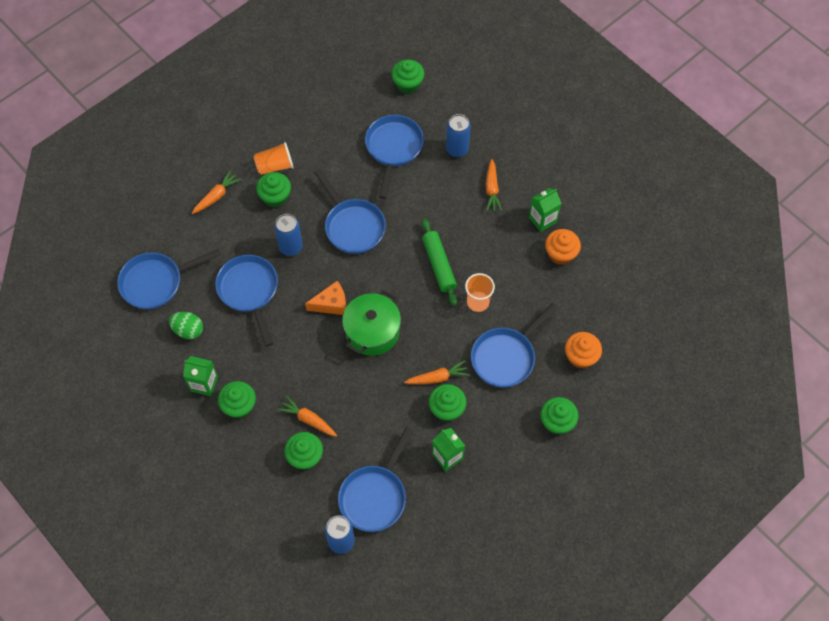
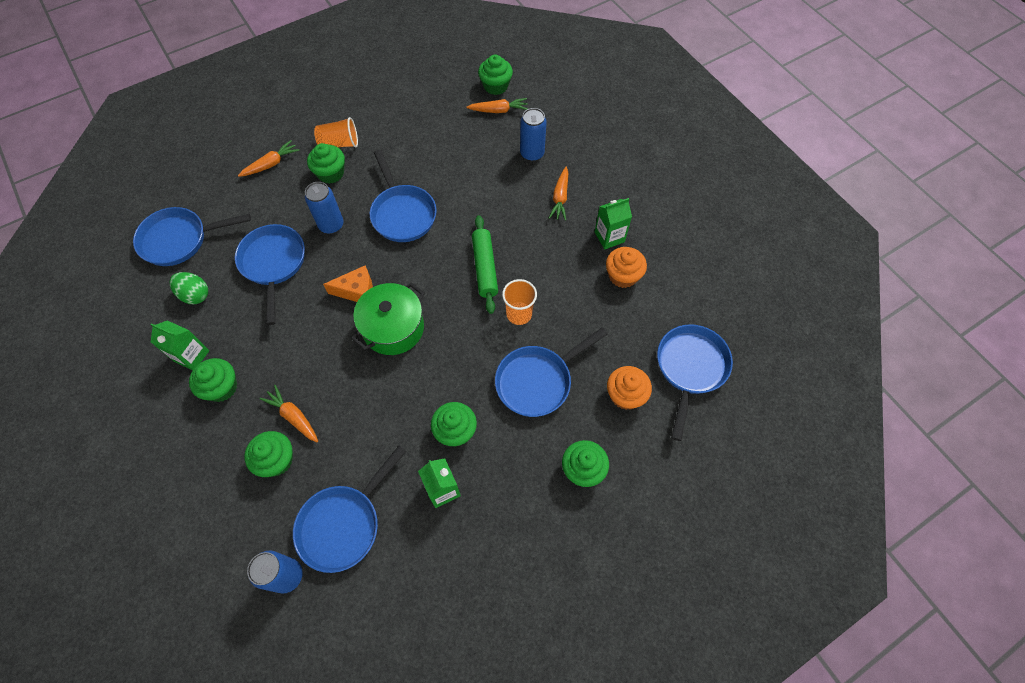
camera: 10 degrees right, 0 degrees up
blue pan [365,115,424,199] -> blue pan moved to [657,324,733,441]
orange carrot [404,360,470,384] -> orange carrot moved to [466,98,528,113]

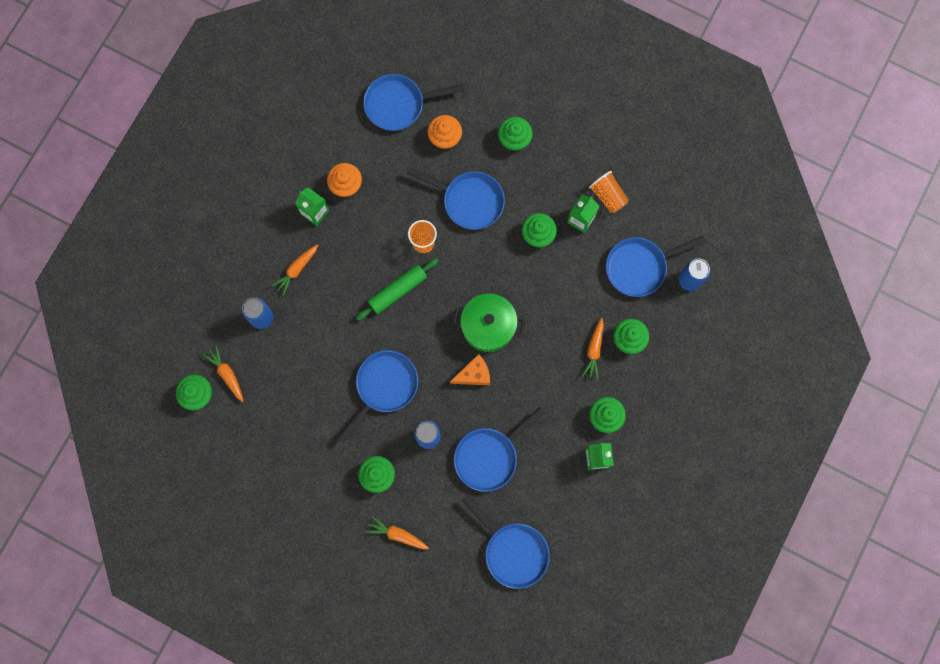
camera: 120 degrees left, 15 degrees up
green egg [170,272,208,304] -> none
blue pan [293,446,406,573] -> blue pan turned 150 degrees clockwise [606,236,706,297]
orange cup [314,117,358,147] -> orange cup moved to [589,171,629,213]
orange cheese [323,265,373,302] -> orange cheese turned 105 degrees clockwise [450,354,490,385]
orange carrot [549,167,568,221] -> orange carrot turned 150 degrees clockwise [271,244,318,296]

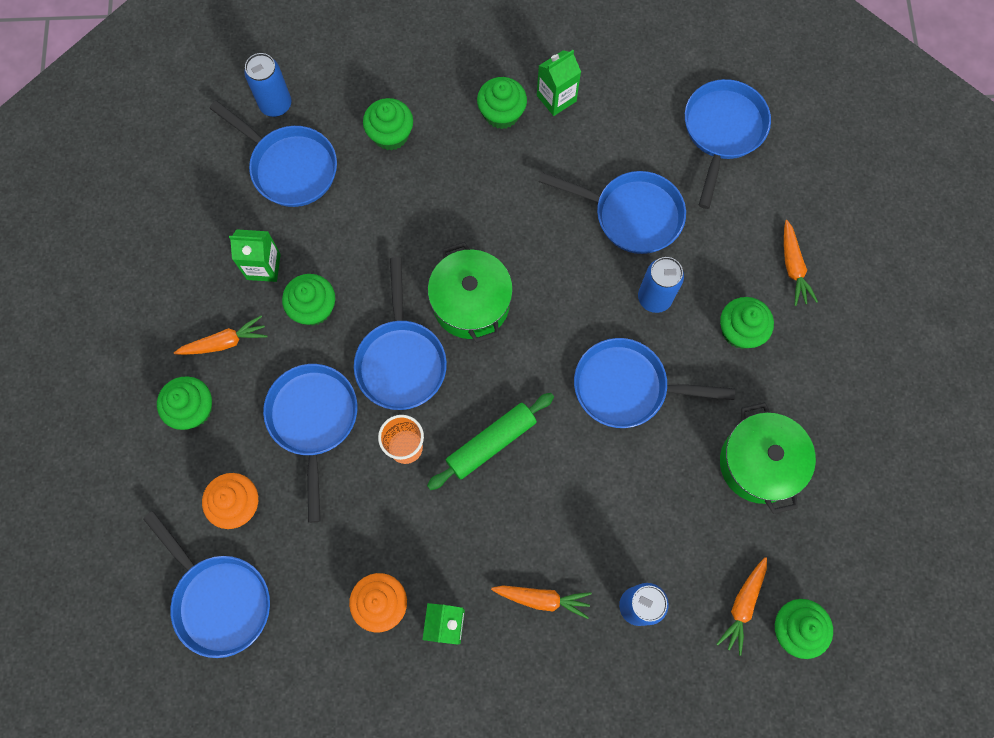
camera: 120 degrees left, 5 degrees down
green rolling pin [356,258,439,321] -> green rolling pin turned 60 degrees counterclockwise [427,393,554,490]
orange cheese [450,354,490,385] -> none
orange carrot [582,318,604,380] -> orange carrot moved to [174,316,268,355]
orange cup [589,171,629,213] -> none
none -> blue pan [354,257,447,410]
none -> green pot [720,402,816,514]

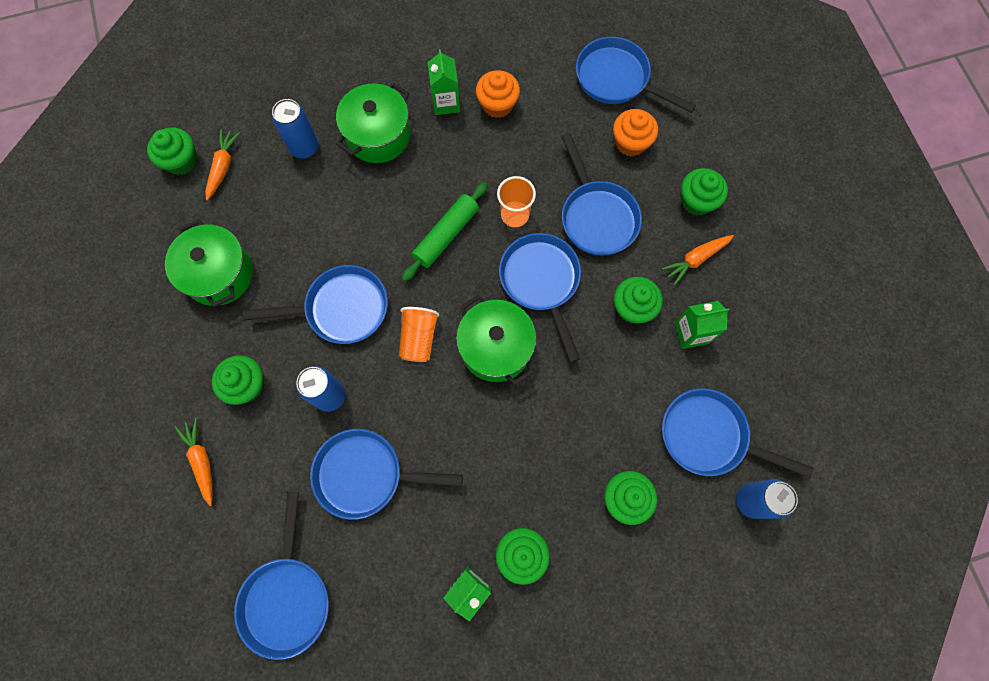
camera: 165 degrees right, 0 degrees up
orange carrot [491,586,592,619] -> green pot [336,83,410,163]
none -> orange cup [399,307,439,362]

